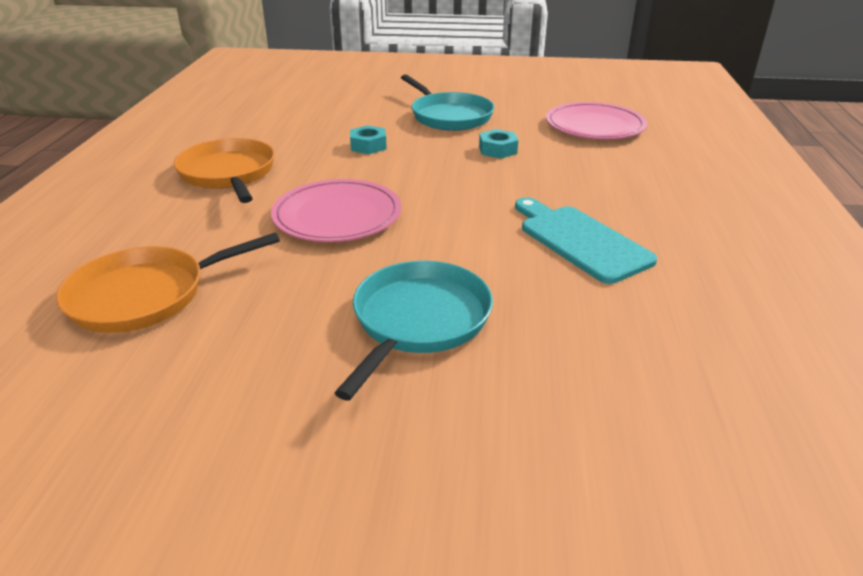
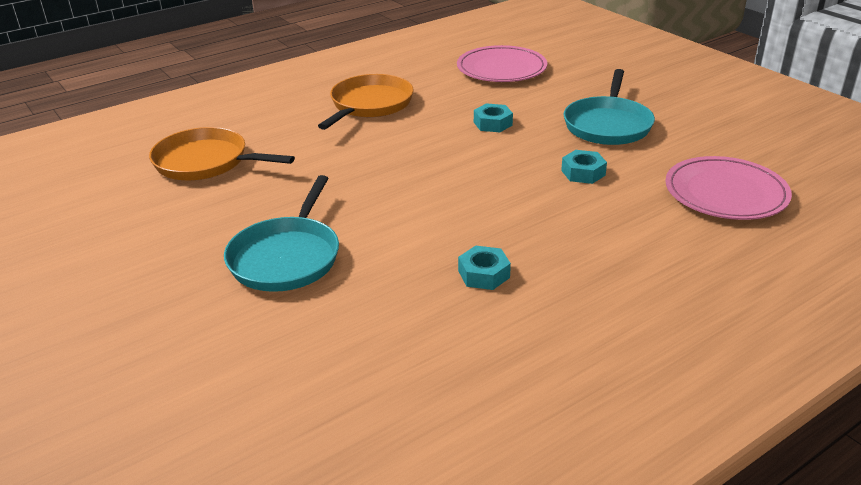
camera: 50 degrees right, 0 degrees up
pink plate [271,179,401,242] -> pink plate moved to [457,45,547,82]
turquoise pan [335,261,493,400] -> turquoise pan turned 120 degrees clockwise [224,175,339,292]
turquoise cutting board [515,197,657,284] -> turquoise nut [458,246,511,290]

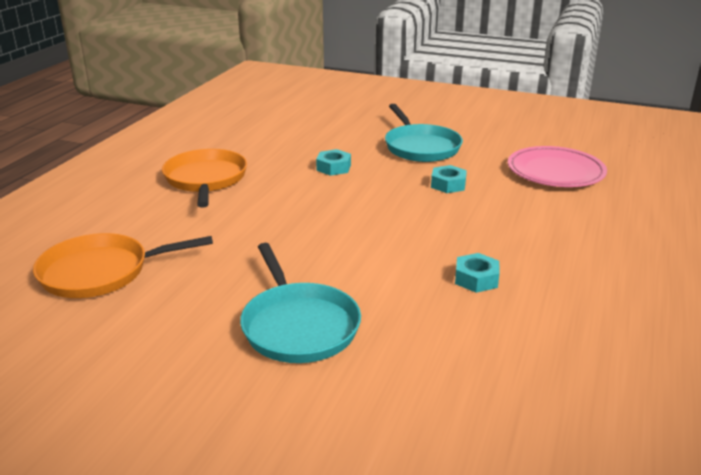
camera: 35 degrees left, 5 degrees down
pink plate [457,45,547,82] -> none

